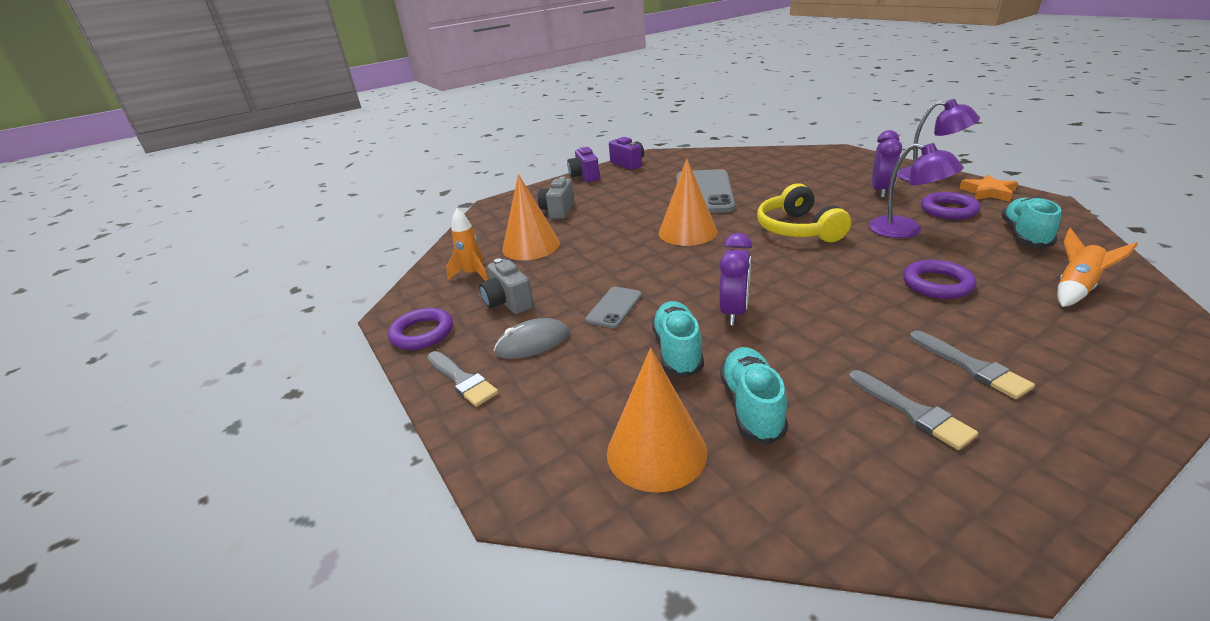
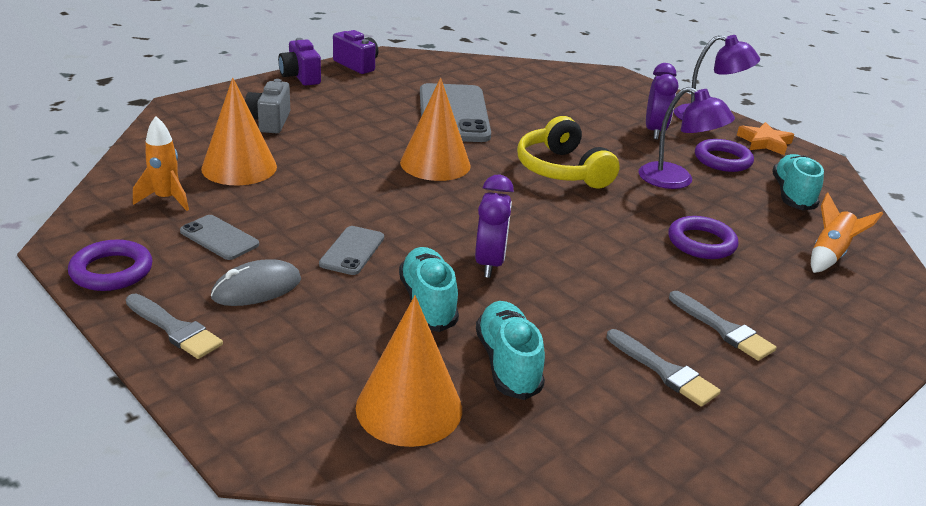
camera: 15 degrees left, 0 degrees up
grey camera [479,258,534,314] -> grey phone [180,215,259,260]

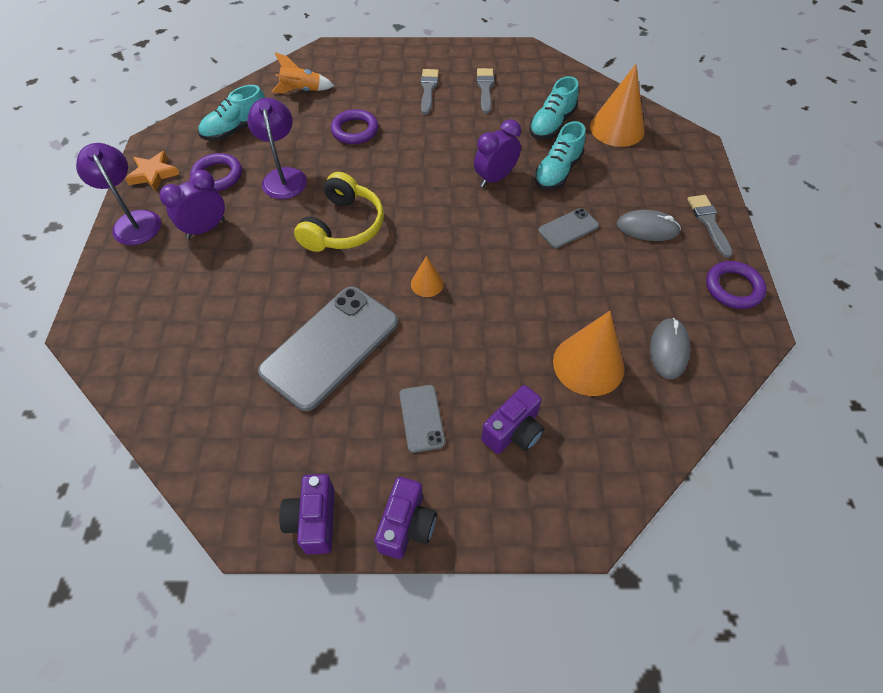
camera: 135 degrees left, 25 degrees up
orange rocket [133,116,189,211] -> grey mouse [650,318,690,379]
grey phone [180,215,259,260] -> grey phone moved to [399,385,445,453]
grey camera [245,79,290,133] -> purple camera [481,385,545,454]
orange cone [400,77,471,181] -> orange cone [411,256,444,297], size x0.51

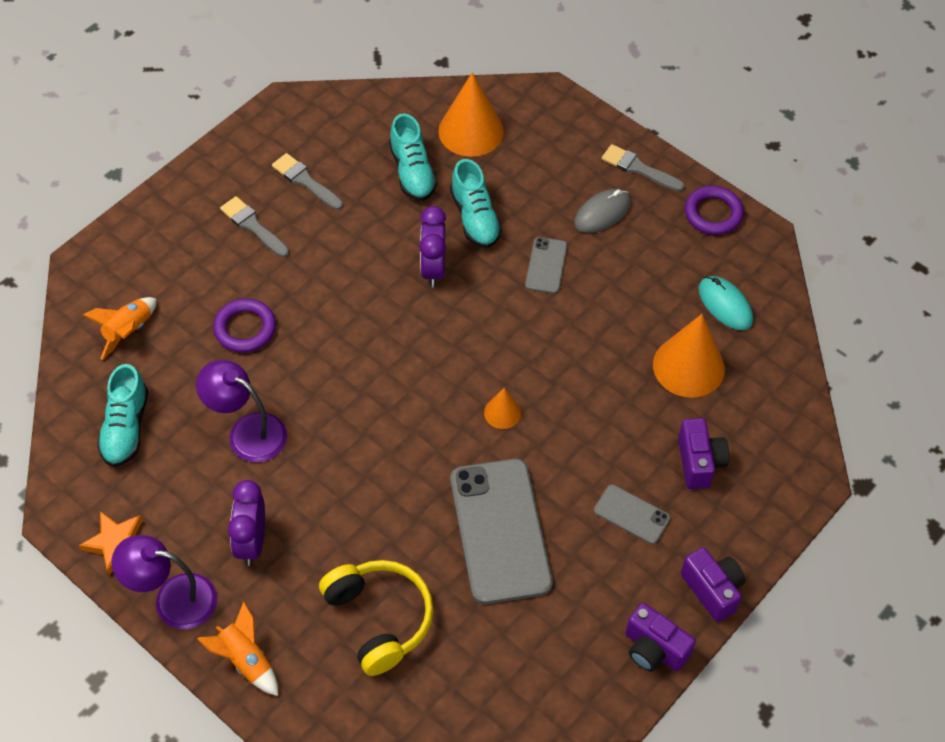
camera: 50 degrees left, 0 degrees up
purple ring [190,153,242,191] -> none
yellow headphones [294,172,384,252] -> yellow headphones moved to [319,560,433,676]
grey mouse [650,318,690,379] -> turquoise mouse [699,276,753,330]
none -> orange rocket [197,602,278,696]

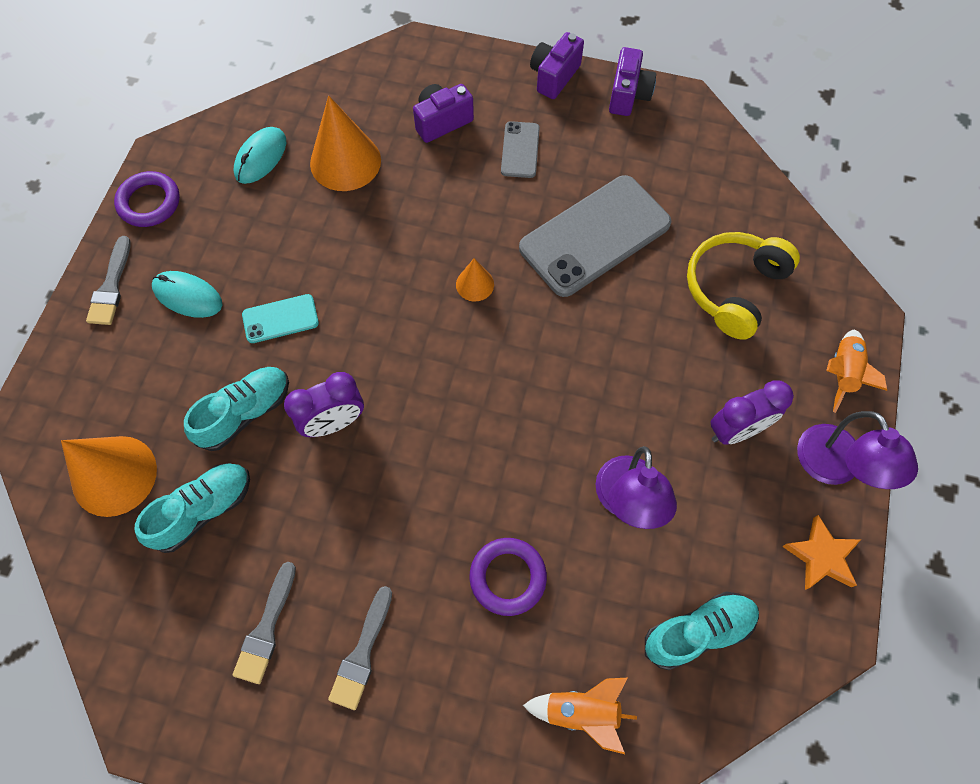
camera: 115 degrees left, 10 degrees up
grey phone [525,237,568,294] -> turquoise phone [242,294,319,343]
grey mouse [574,189,631,233] -> turquoise mouse [152,271,222,318]

